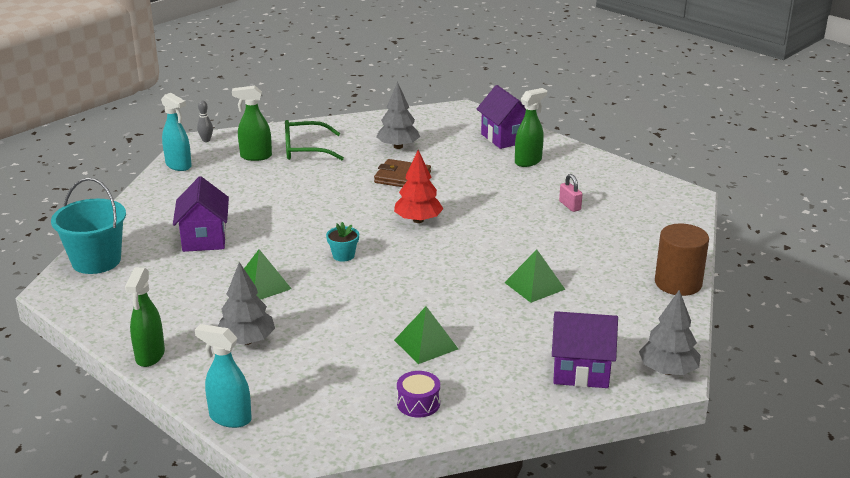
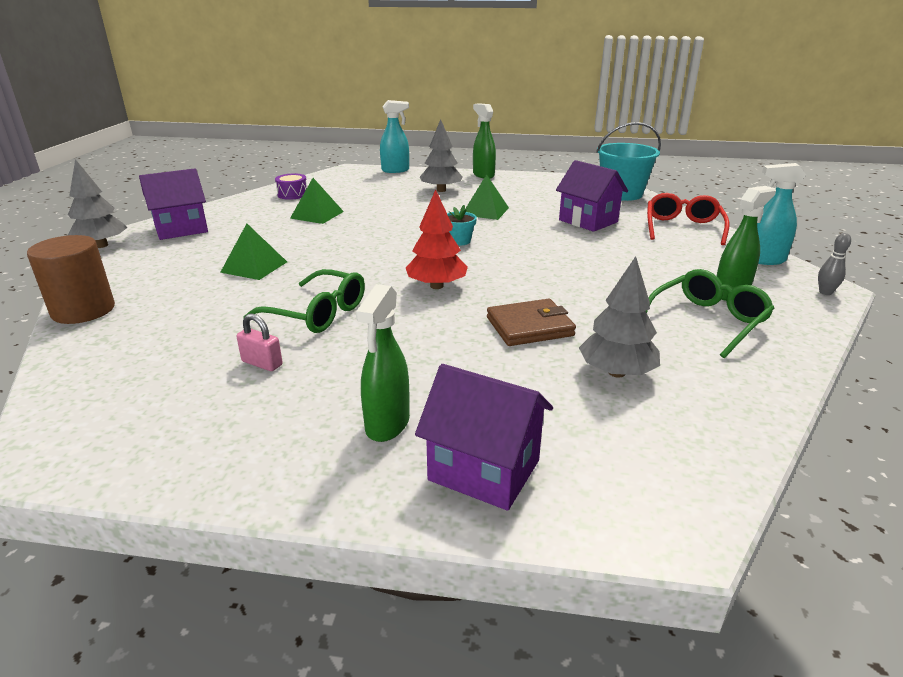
camera: 145 degrees right, 0 degrees up
none -> green glasses [243,269,365,333]
none -> red glasses [647,193,730,245]

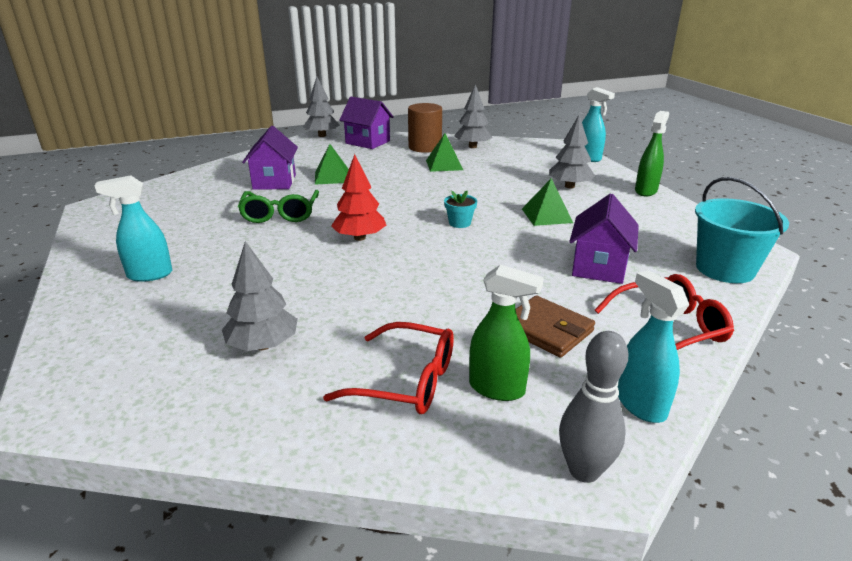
camera: 60 degrees right, 0 degrees up
brown cylinder [27,235,115,324] -> brown cylinder moved to [408,103,442,153]
pink padlock [237,313,282,371] -> none
purple drum [275,174,307,200] -> grey tree [454,84,492,148]
green spray bottle [356,284,410,442] -> turquoise spray bottle [95,175,172,282]
purple house [415,364,553,511] -> purple house moved to [242,126,298,190]
brown wallet [487,299,576,346] -> brown wallet moved to [516,295,595,358]
green glasses [646,269,775,358] -> red glasses [323,322,454,414]
grey bowling pin [818,233,851,295] -> grey bowling pin [559,331,628,483], size x1.77

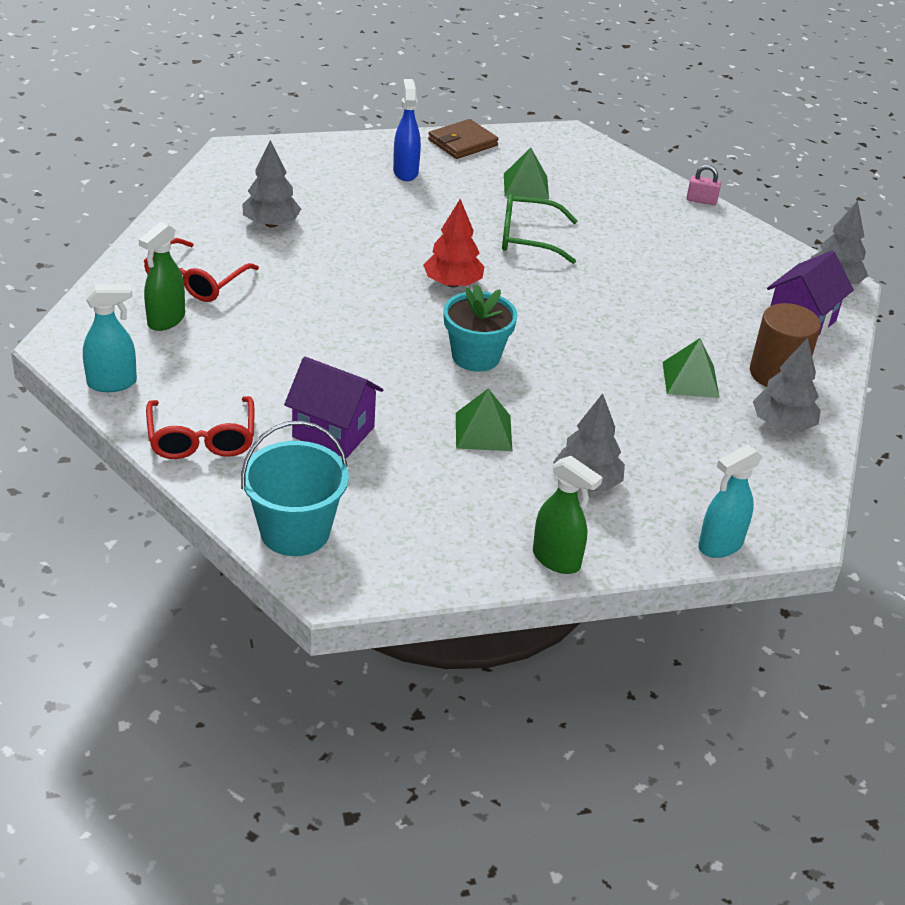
camera: 95 degrees right, 10 degrees up
turquoise spray bottle [95,175,172,282] -> blue spray bottle [393,79,421,181]
purple house [242,126,298,190] -> none
green pyramid [315,144,349,185] -> green pyramid moved to [504,147,549,199]
turquoise flower pot [444,191,477,228] -> turquoise flower pot [443,285,518,372], size x1.76
brown wallet [516,295,595,358] -> brown wallet moved to [428,119,499,159]
grey bowling pin [559,331,628,483] -> none
none -> pink padlock [687,165,721,205]

